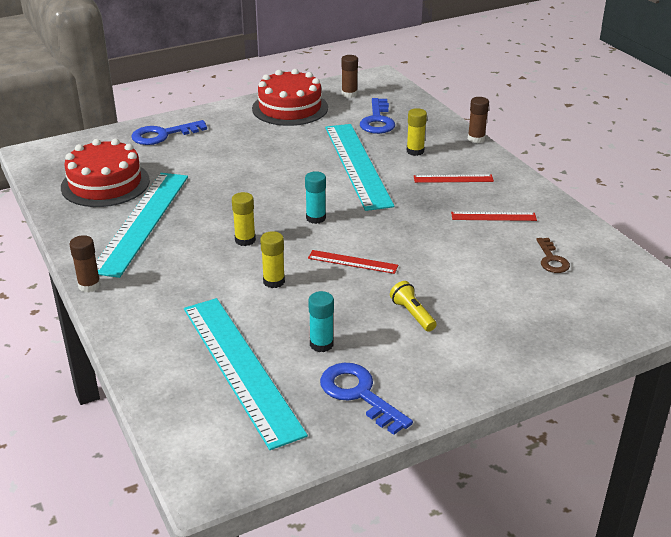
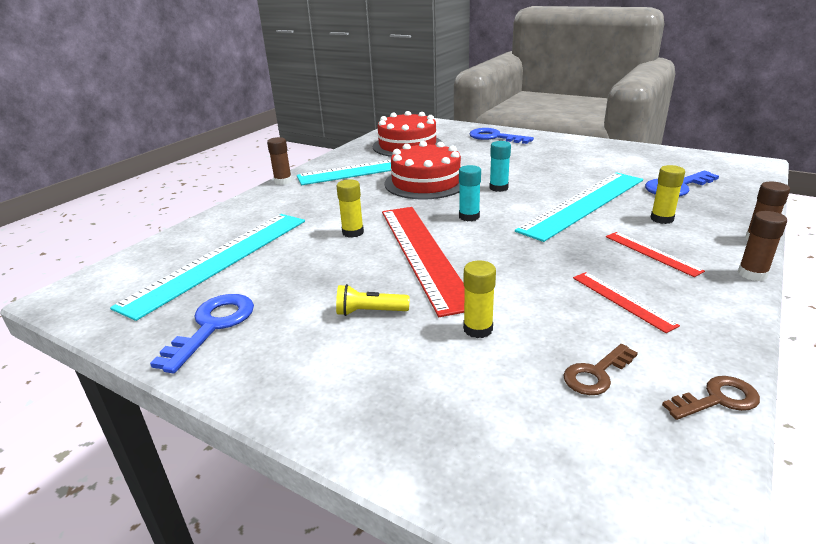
camera: 60 degrees right, 5 degrees down
yellow glue stick [232,192,256,246] -> yellow glue stick moved to [463,261,496,338]
red cake [252,69,328,126] -> red cake moved to [384,141,461,199]
red ruler [308,250,398,274] -> red ruler [382,207,465,317], size x2.22
turquoise glue stick [308,291,334,352] -> turquoise glue stick moved to [489,141,511,192]
brown glue stick [341,55,358,98] -> brown glue stick moved to [738,211,787,281]
yellow flashlight [390,281,437,332] -> yellow flashlight turned 120 degrees counterclockwise [336,284,410,316]
none -> brown key [662,376,760,420]

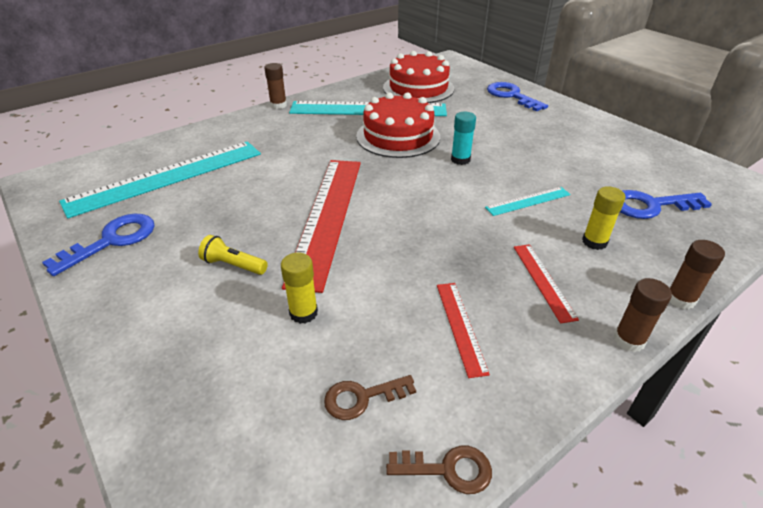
camera: 20 degrees right, 10 degrees up
yellow glue stick [336,180,364,238] -> none
turquoise glue stick [459,165,481,221] -> none
turquoise ruler [515,172,643,242] -> turquoise ruler [485,187,571,216], size x0.45

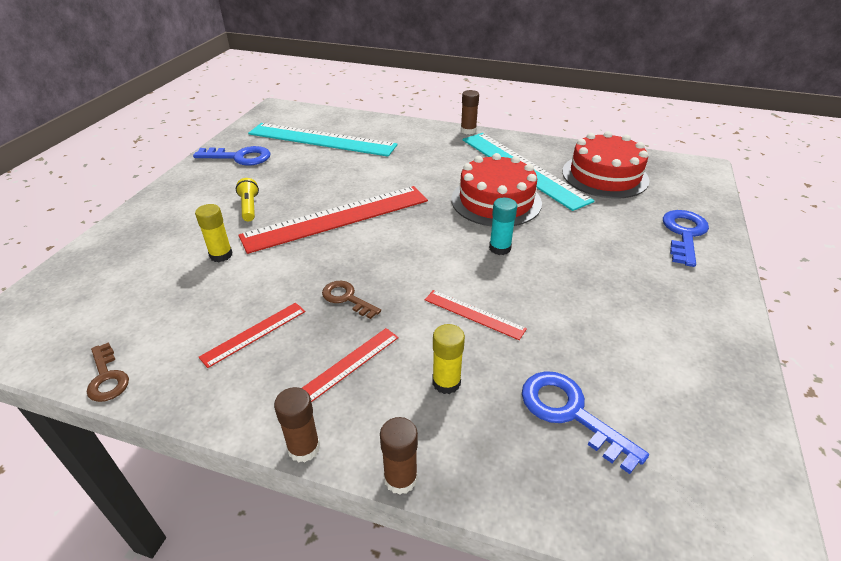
camera: 55 degrees right, 0 degrees up
brown key [324,375,416,420] -> brown key moved to [322,281,381,319]
turquoise ruler [485,187,571,216] -> red ruler [425,290,527,340]

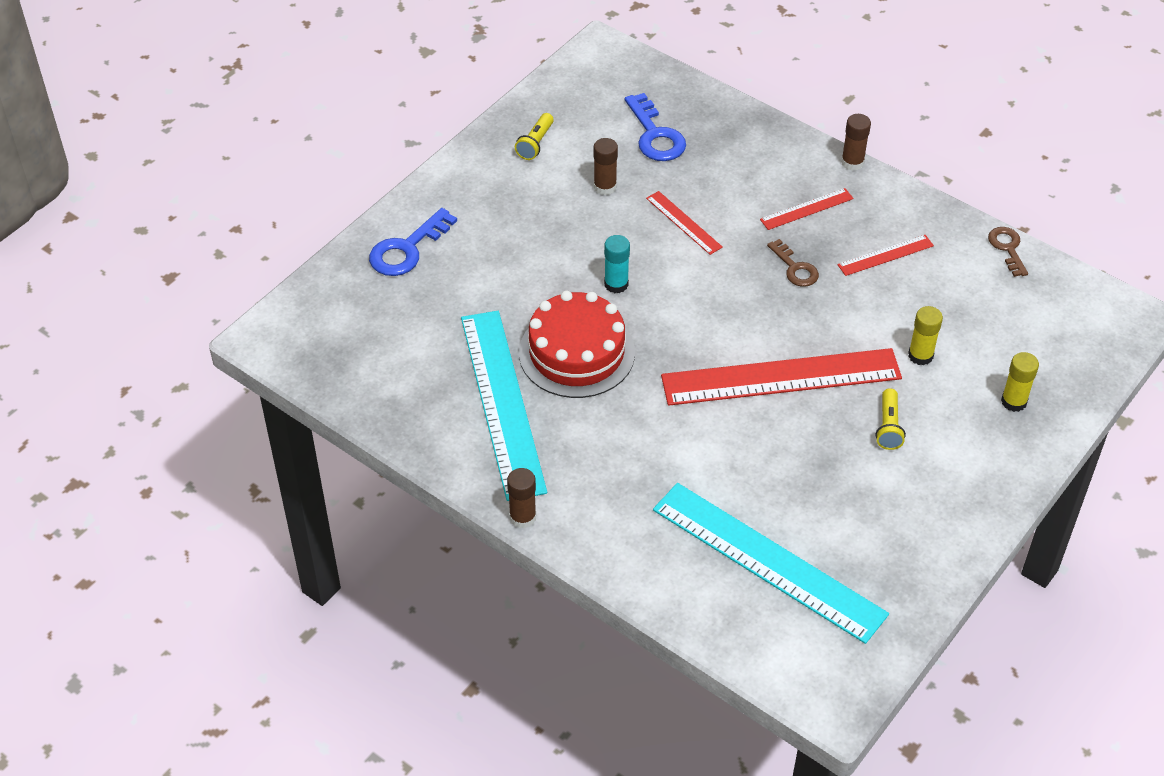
camera: 160 degrees left, 10 degrees up
blue key [193,146,270,165] -> none
brown glue stick [380,417,418,495] -> brown glue stick moved to [594,138,618,195]
yellow glue stick [432,324,465,394] -> yellow glue stick moved to [1001,352,1039,412]
red cake [562,131,649,198] -> none
none -> yellow flashlight [515,113,554,160]

